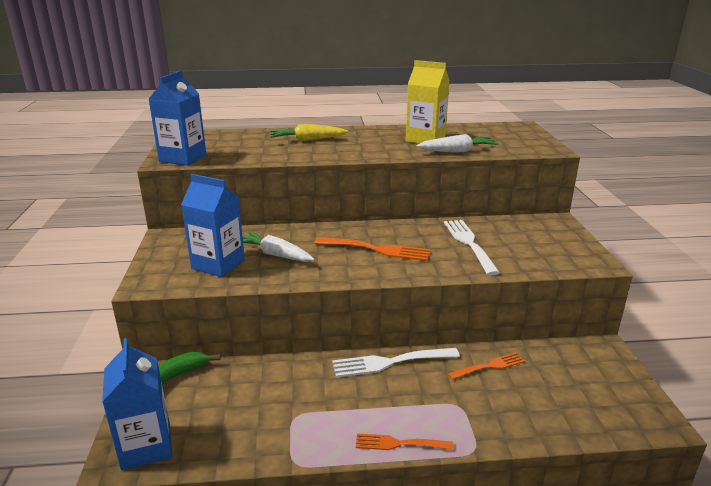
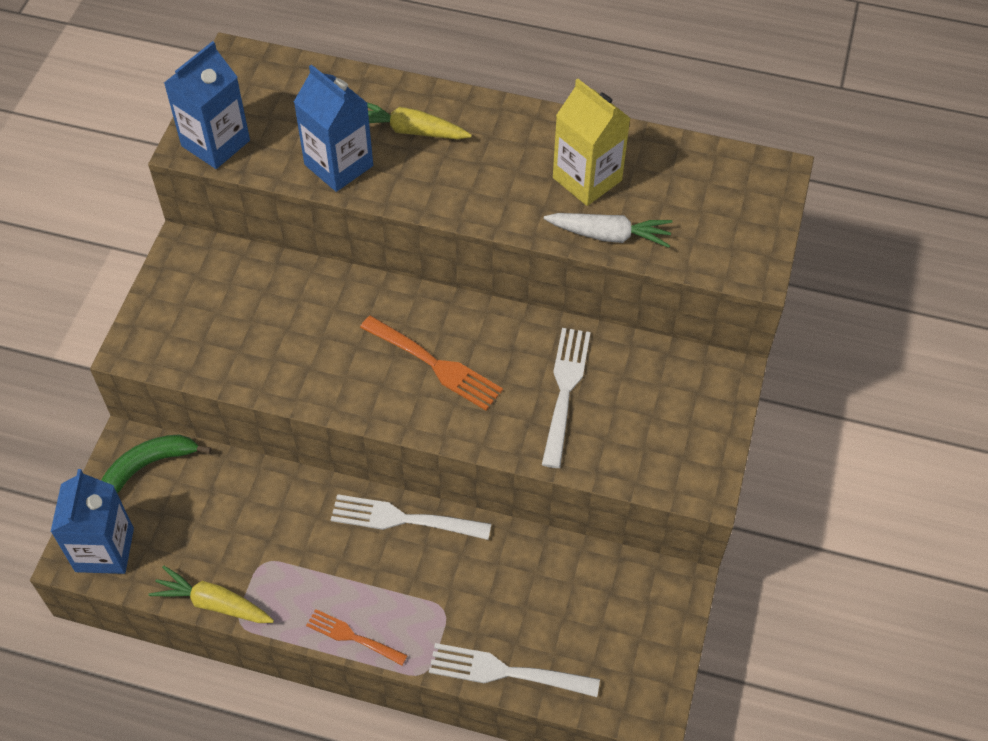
camera: 20 degrees right, 30 degrees up
blue carton [181,174,245,277] -> blue carton moved to [294,64,373,192]
white carrot [242,231,314,262] -> none
orange fork [448,352,525,380] -> none
none -> yellow carrot [149,565,274,623]
none -> white fork [429,643,600,697]

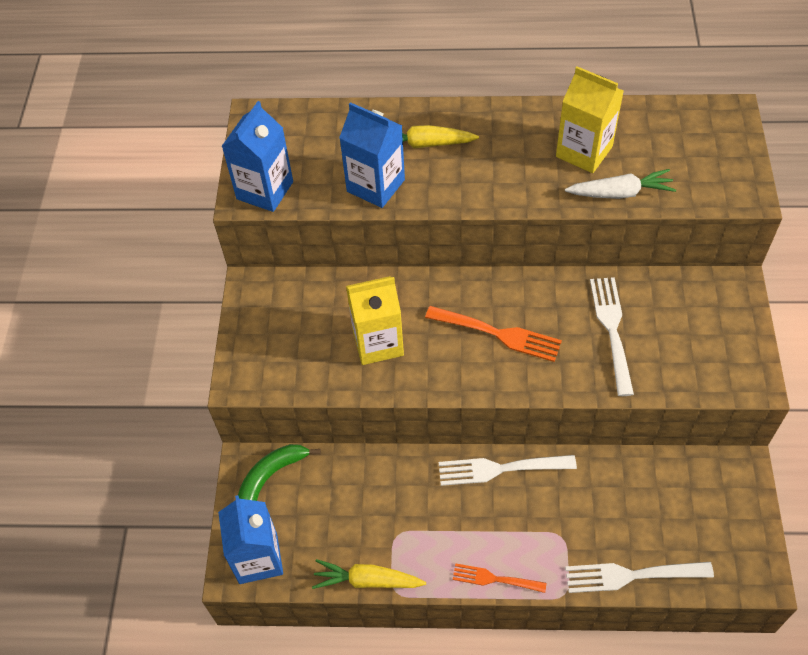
camera: 10 degrees left, 0 degrees up
none -> yellow carton [346,276,404,365]

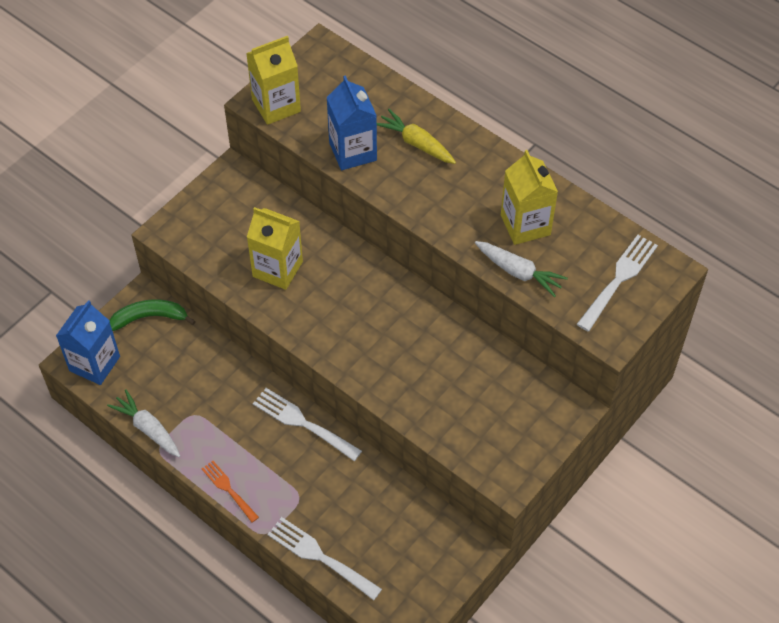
camera: 35 degrees right, 0 degrees up
blue carton [222,101,293,212] -> yellow carton [246,36,301,125]
yellow carrot [312,559,426,589] -> white carrot [107,389,180,457]
orange fork [425,306,562,362] -> none
white fork [590,277,634,396] -> white fork moved to [577,235,658,331]

